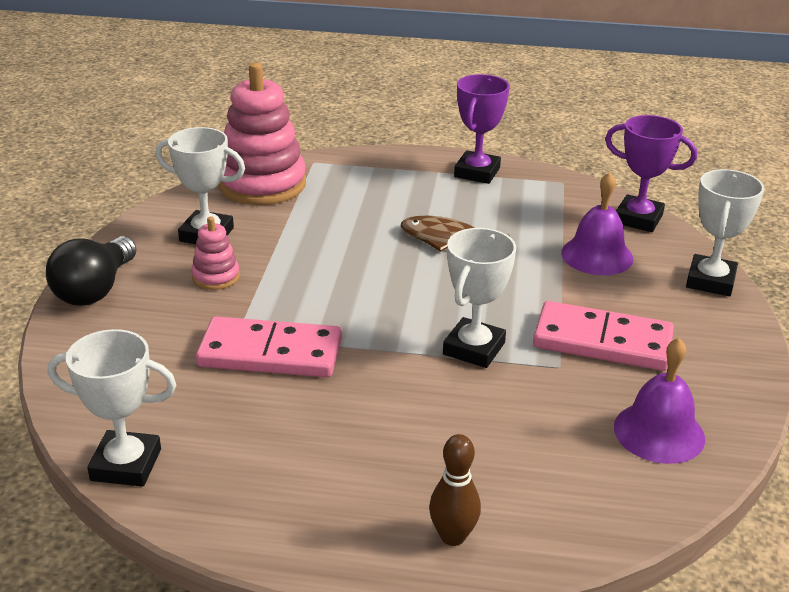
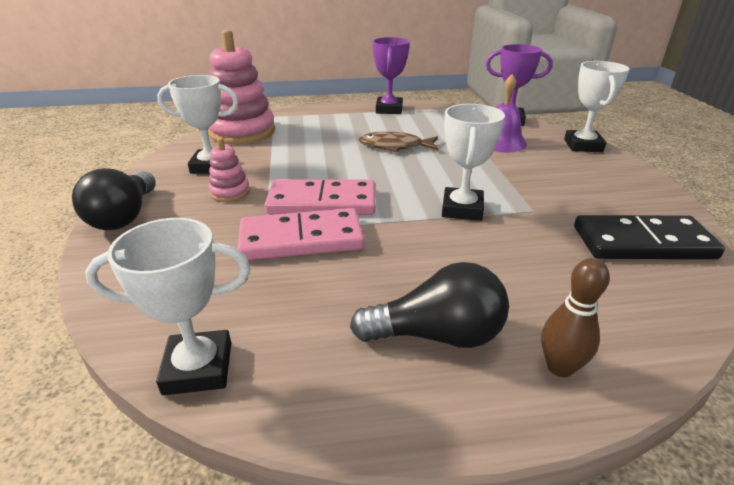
camera: 15 degrees left, 0 degrees up
pink domino [533,301,674,371] -> pink domino moved to [264,179,375,215]
purple bell [614,338,705,464] -> black domino [574,215,725,259]
none -> black light bulb [350,262,509,348]

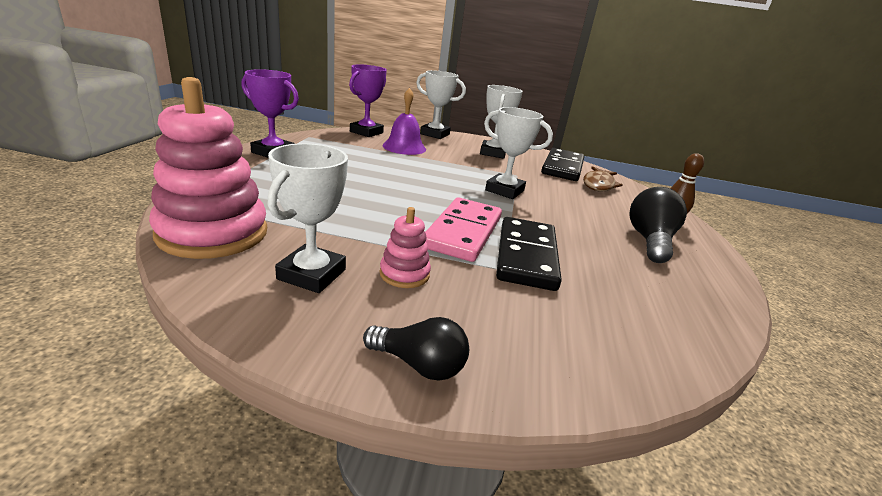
camera: 75 degrees left, 5 degrees down
black light bulb [72,168,156,230] -> black light bulb [363,317,469,381], size x0.66
white trophy [85,218,251,395] -> white trophy moved to [480,85,523,159]
pink domino [237,208,364,260] -> black domino [496,217,562,291]
brown fish [358,131,439,152] -> brown fish moved to [583,166,623,191]

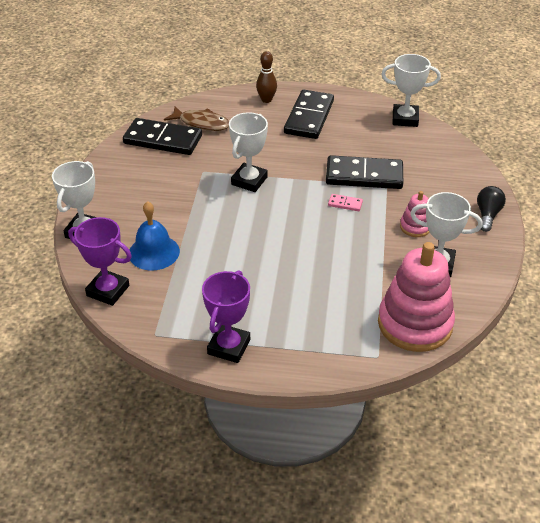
camera: 90 degrees left, 15 degrees up
purple bell [383,88,426,155] -> blue bell [130,201,180,271]
pink domino [425,197,502,262] -> pink domino [328,194,363,211], size x0.41
white trophy [480,85,523,159] -> white trophy moved to [381,54,441,127]
black light bulb [630,187,687,263] -> black domino [284,90,334,139]

